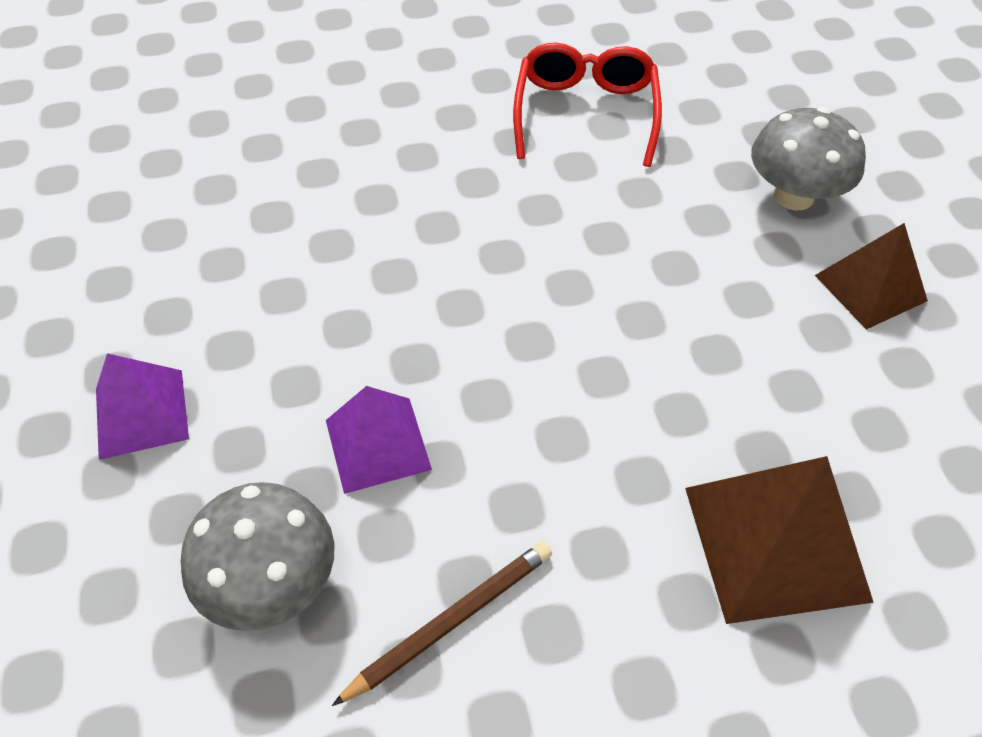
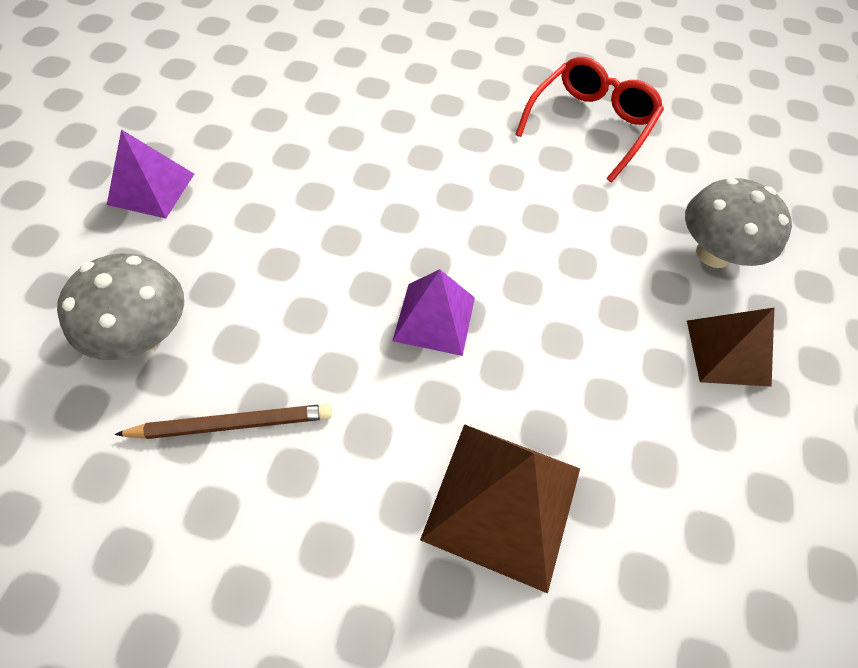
camera: 25 degrees right, 5 degrees up
purple pyramid [326,386,432,494] -> purple pyramid moved to [392,269,475,356]

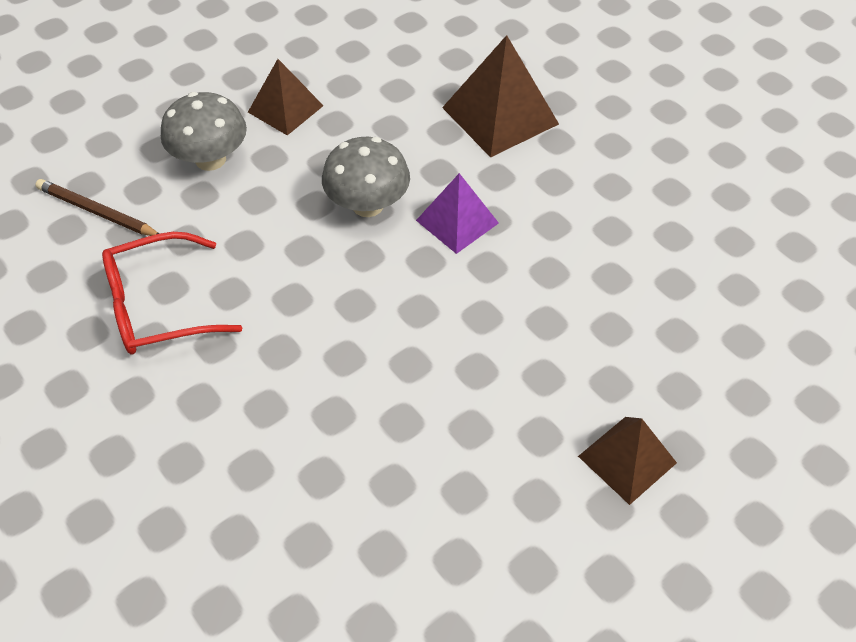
camera: 140 degrees left, 5 degrees down
grey mushroom [57,254,184,360] -> grey mushroom moved to [322,137,410,217]
purple pyramid [107,129,194,218] -> brown pyramid [578,417,677,505]
brown pencil [114,404,332,439] -> brown pencil moved to [35,179,159,236]

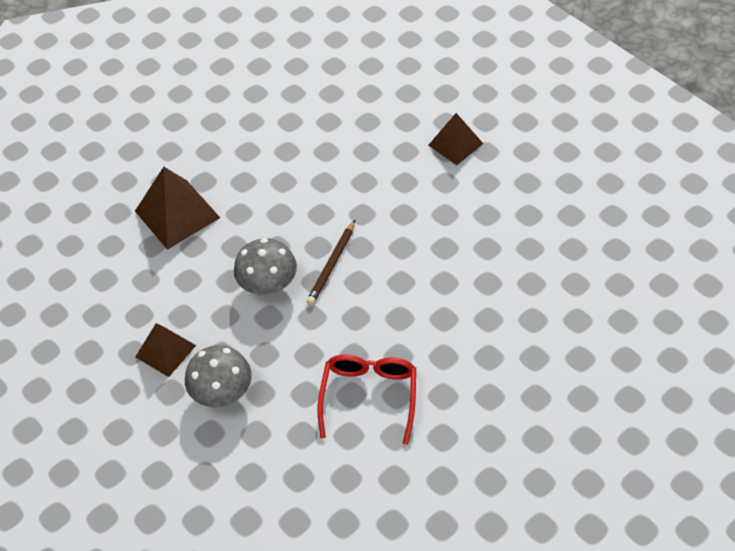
camera: 90 degrees left, 0 degrees up
brown pencil [35,179,159,236] -> brown pencil moved to [306,220,355,305]
red glasses [102,232,242,354] -> red glasses turned 150 degrees counterclockwise [318,355,416,445]
purple pyramid [416,173,499,254] -> none

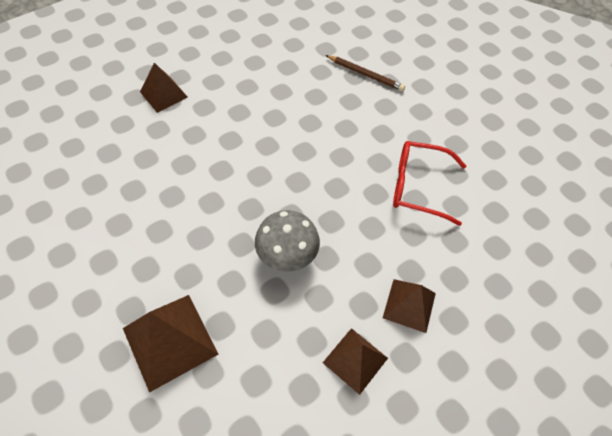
camera: 90 degrees left, 5 degrees up
grey mushroom [185,345,252,407] -> brown pyramid [383,279,436,333]
brown pencil [306,220,355,305] -> brown pencil moved to [326,55,405,91]

